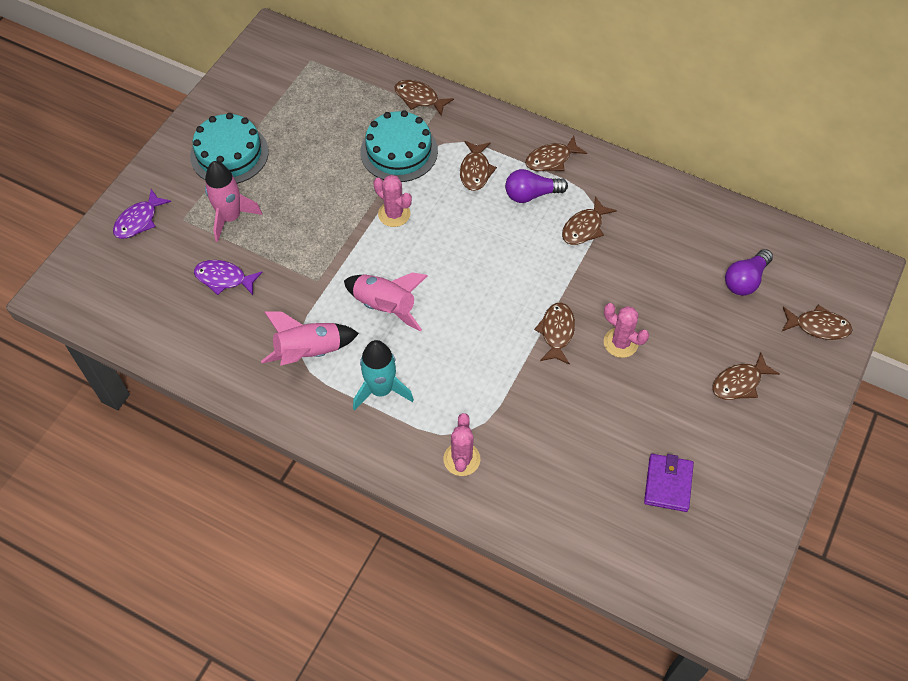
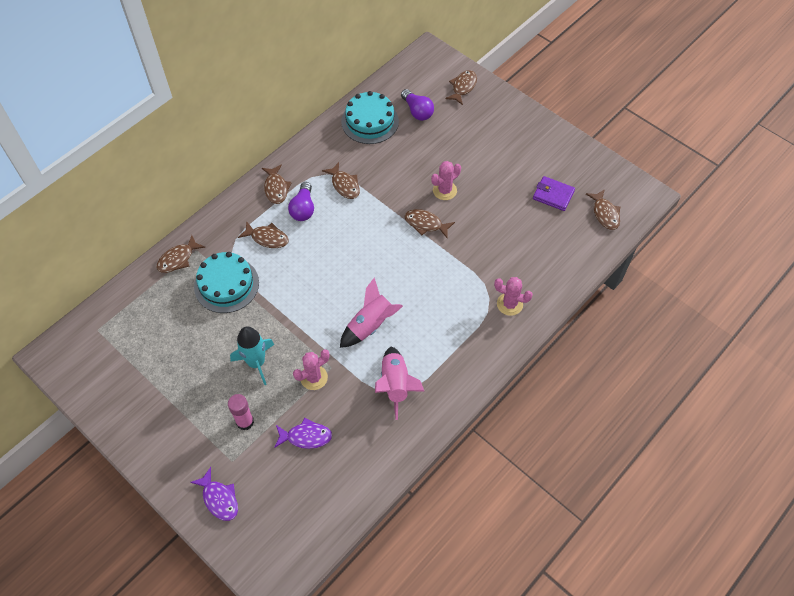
camera: 75 degrees left, 0 degrees up
turquoise cake [190,113,269,184] -> turquoise cake moved to [341,91,399,144]
purple fish [194,260,263,295] -> purple fish turned 120 degrees counterclockwise [274,418,332,449]
pink rocket [205,161,262,242] -> pink glue stick [228,394,254,430]
turquoise rocket [353,340,414,410] -> turquoise rocket moved to [230,326,275,385]
pink cactus [373,175,412,227] -> pink cactus moved to [293,349,329,390]
brown fish [712,353,780,400] -> brown fish moved to [586,189,620,230]

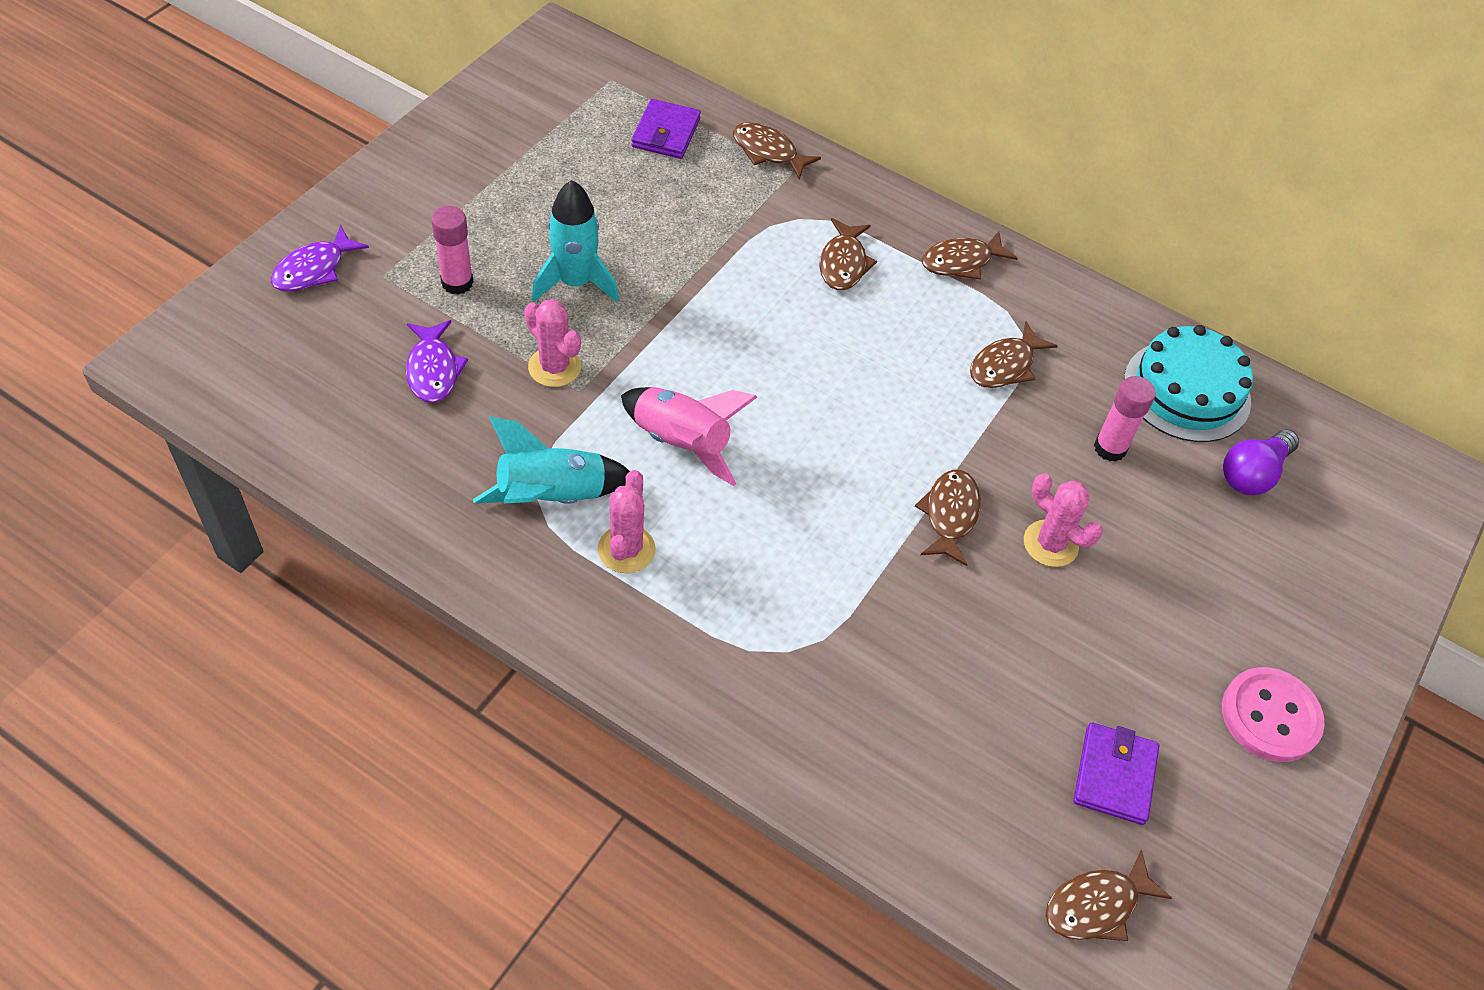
camera: 75 degrees right, 5 degrees down
turquoise cake [194,252,259,313] -> none
purple light bulb [288,182,314,221] -> none
pink rocket [375,347,424,420] -> turquoise rocket [473,417,630,504]
brown fish [445,70,477,105] -> none
pink cactus [494,277,533,316] -> pink cactus moved to [598,470,656,573]
none -> purple wallet [631,99,701,159]
none -> pink glue stick [1094,376,1156,462]
none -> pink button [1222,667,1325,762]

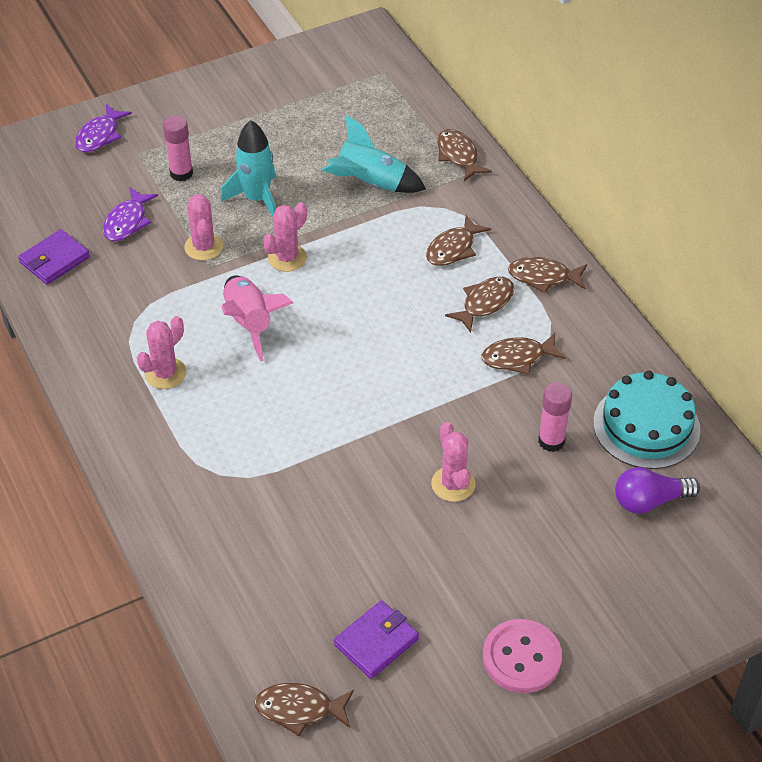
camera: 35 degrees right, 5 degrees down
purple fish [271,225,369,292] -> purple fish turned 45 degrees counterclockwise [75,104,132,152]
turquoise rocket [473,417,630,504] -> turquoise rocket moved to [322,115,426,193]
purple wallet [631,99,701,159] -> purple wallet moved to [18,229,90,285]
brown fish [915,470,981,566] -> brown fish moved to [445,277,514,333]
none -> pink cactus [263,202,307,272]

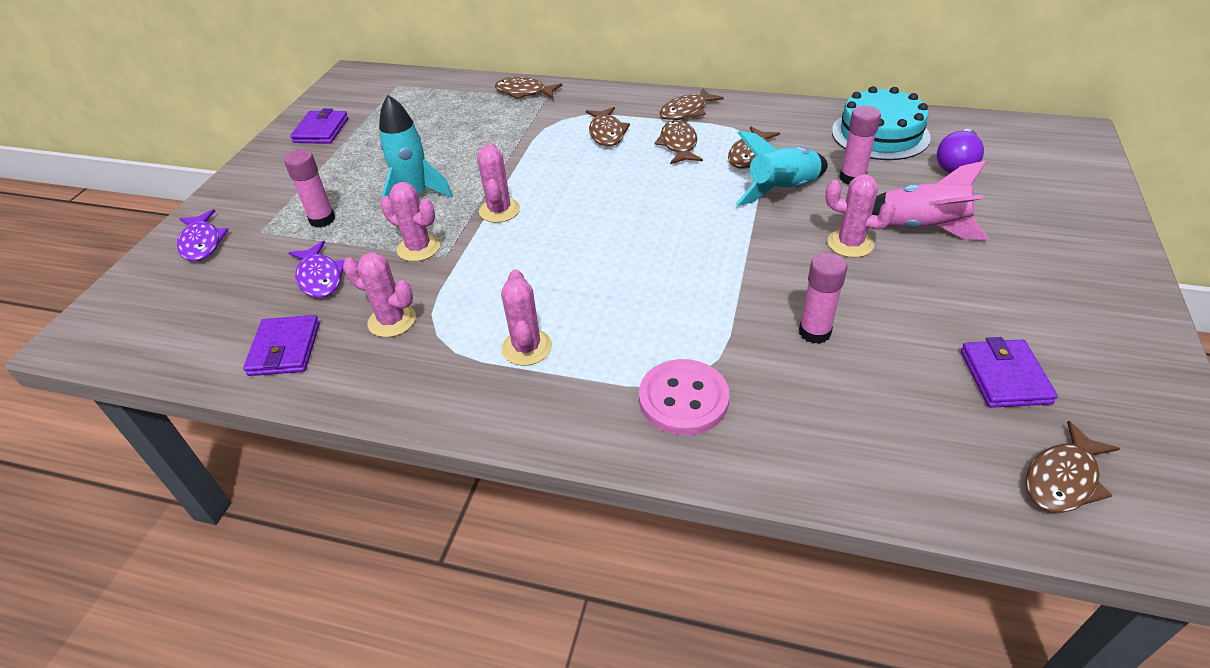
camera: 45 degrees left, 5 degrees down
pink rocket [221,276,293,361] -> pink rocket moved to [872,160,989,240]
turquoise rocket [322,115,426,193] -> turquoise rocket moved to [736,131,828,206]
pink button [483,619,562,693] -> pink button moved to [639,359,730,435]
none -> purple wallet [290,108,348,144]
none -> pink cactus [343,252,416,337]
none -> pink glue stick [799,253,847,344]

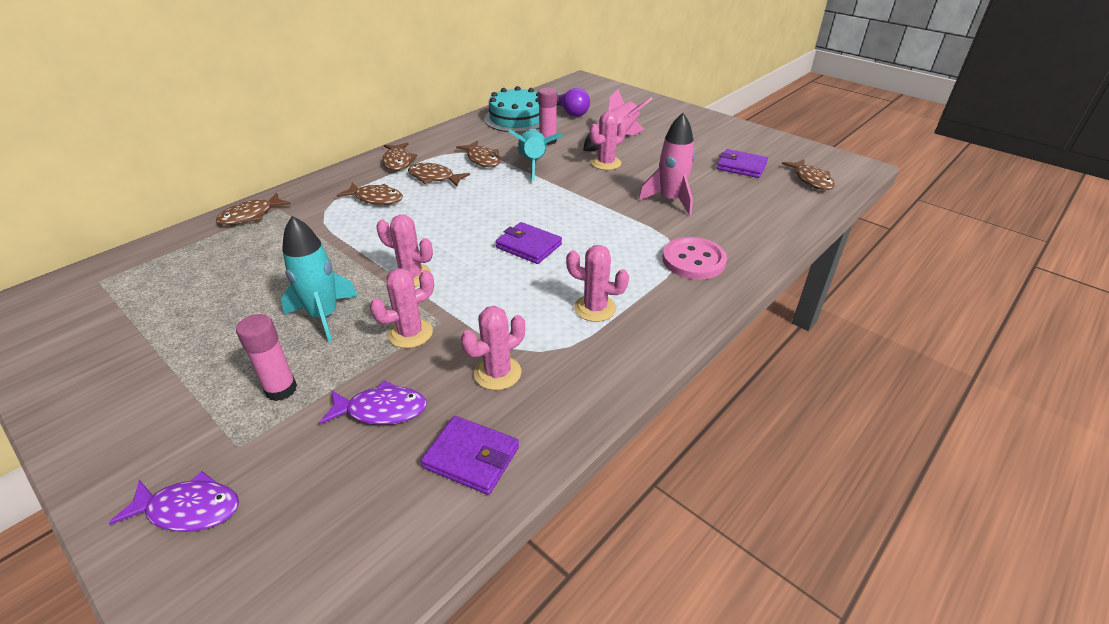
camera: 65 degrees left, 5 degrees down
purple wallet [290,108,348,144] -> purple wallet moved to [496,222,562,264]
pink glue stick [799,253,847,344] -> pink rocket [639,113,695,216]

